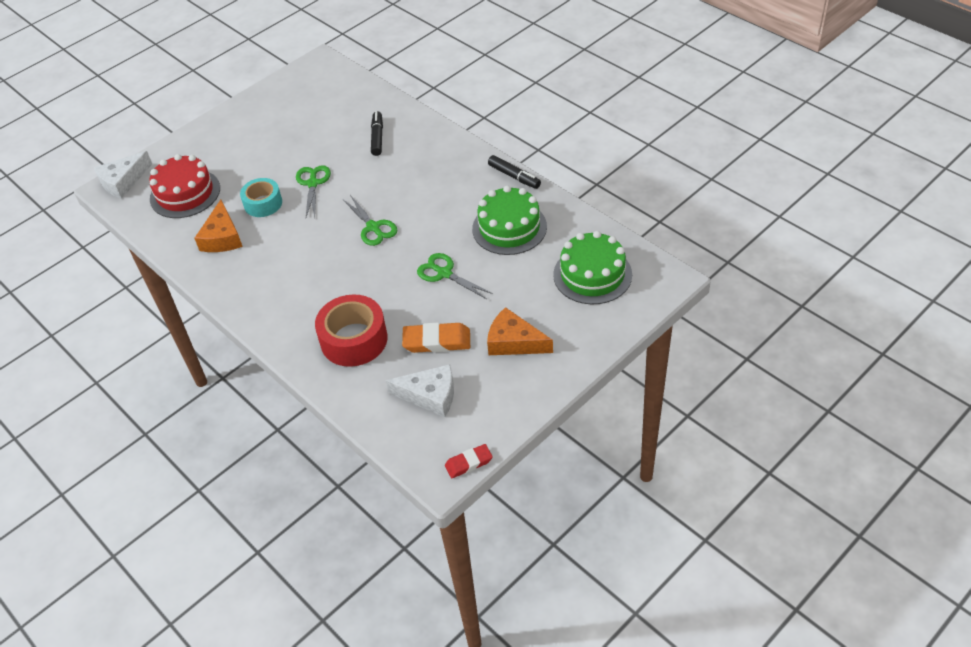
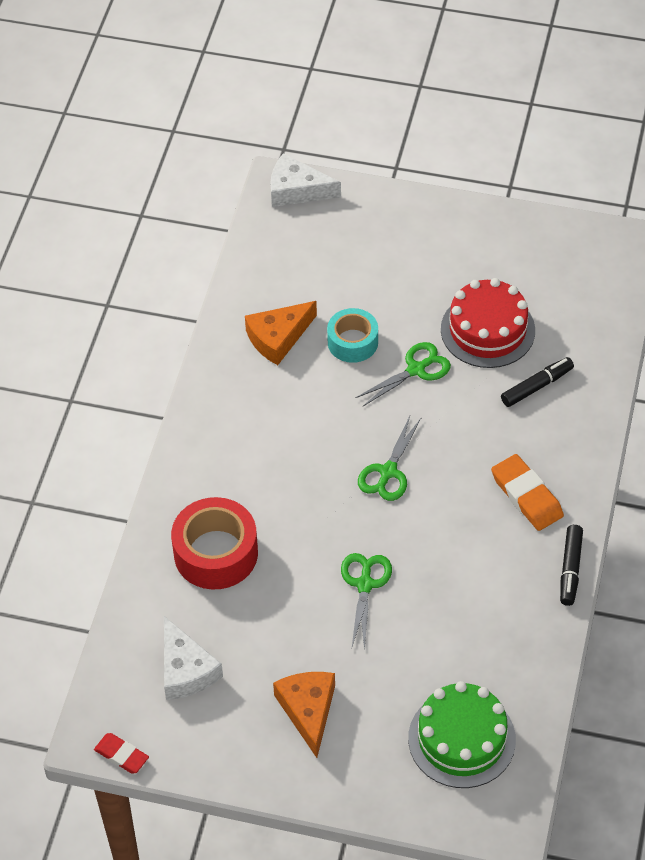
camera: 55 degrees right, 5 degrees up
red cake [149,154,220,218] -> red cake moved to [441,278,535,368]
orange eraser [402,322,470,353] -> orange eraser moved to [491,454,564,531]
green cake [472,186,547,255] -> none

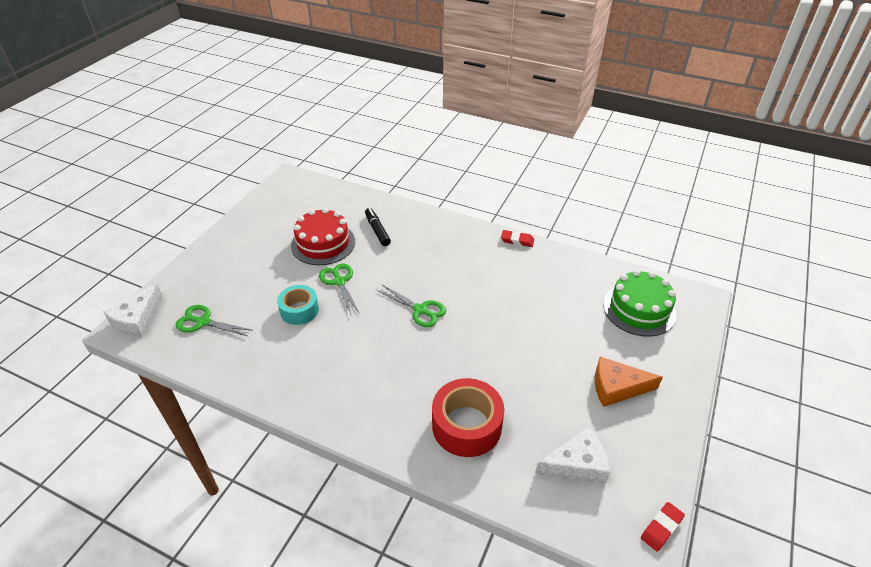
camera: 80 degrees left, 10 degrees down
orange cheese [245,301,317,365] -> none
green scissors [341,553,392,651] -> green scissors moved to [176,305,253,337]
orange eraser [491,454,564,531] -> none
black marker [560,525,583,606] -> red eraser [501,230,534,247]

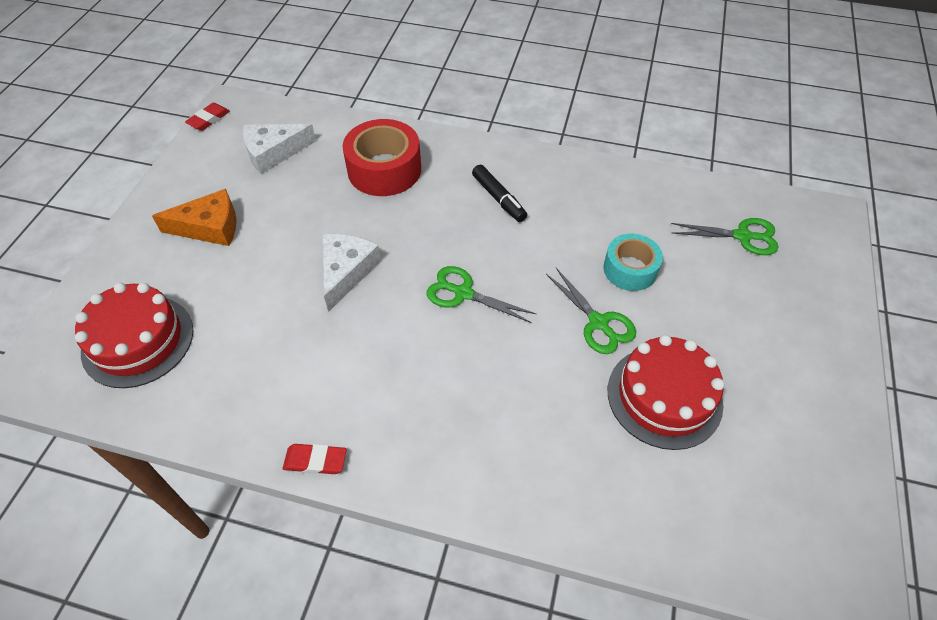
camera: 170 degrees right, 10 degrees up
white cheese [103,283,163,337] -> white cheese moved to [322,234,381,312]
black marker [365,208,391,246] -> black marker moved to [472,165,527,222]
green cake [603,270,677,337] -> red cake [75,283,193,388]

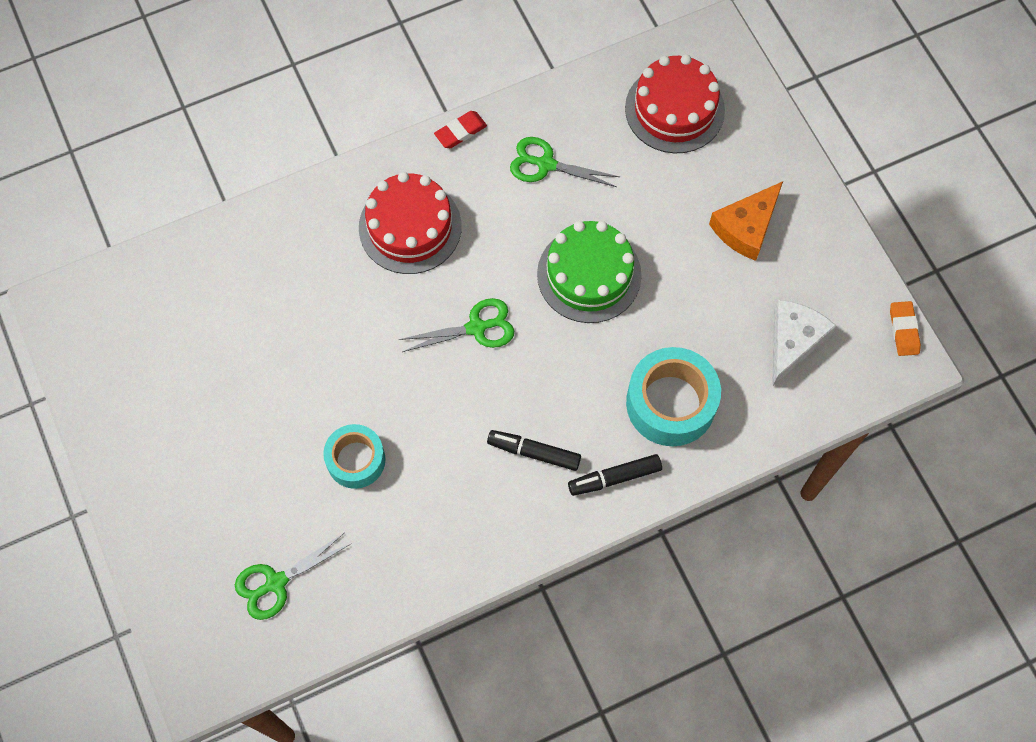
camera: 140 degrees right, 15 degrees up
red eraser [185,103,230,131] -> orange eraser [890,301,921,356]
white cheese [322,234,381,312] -> green cake [537,221,642,323]
red tape [343,119,421,196] -> turquoise tape [626,347,721,446]
green scissors [546,268,636,354] -> green scissors moved to [510,137,620,187]
red cake [608,335,725,450] -> red cake moved to [359,172,462,274]
none -> black marker [568,454,662,496]

